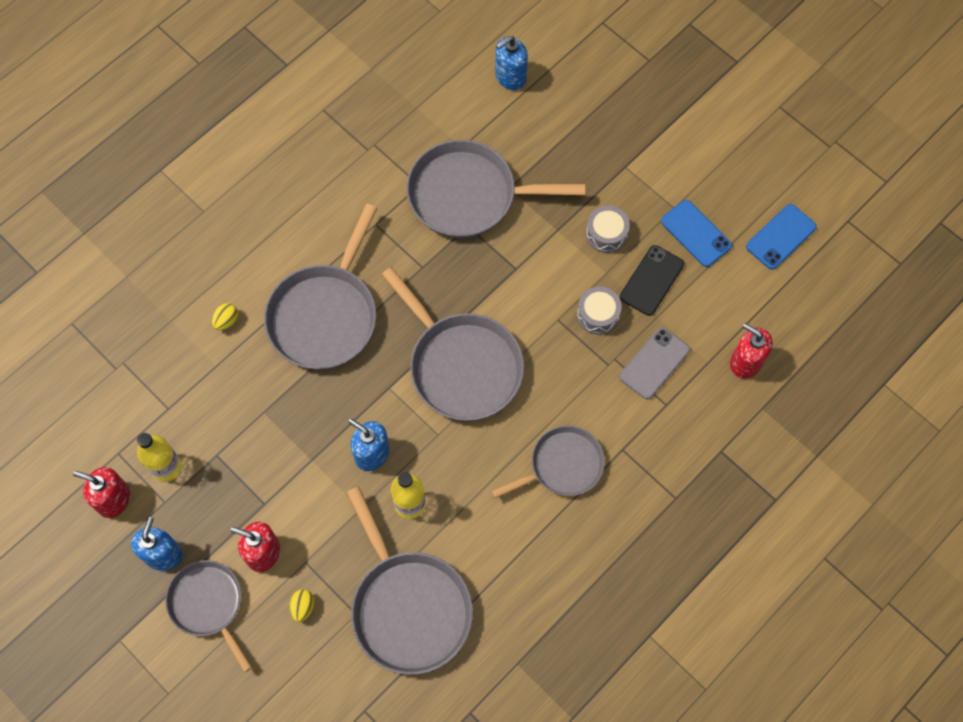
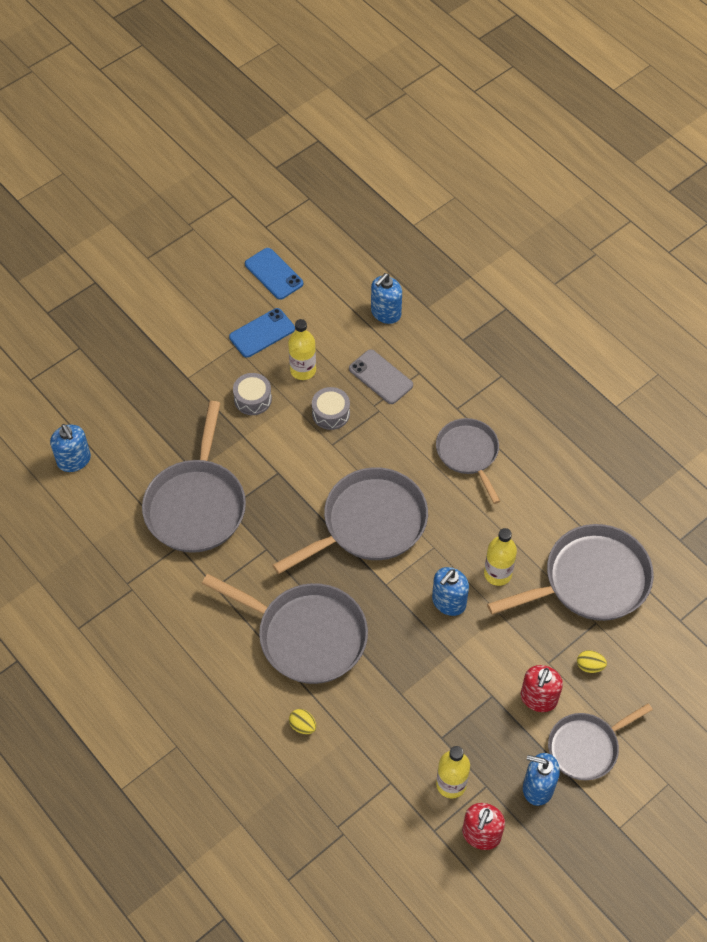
camera: 85 degrees left, 10 degrees down
black phone [620,245,684,316] -> yellow bottle [288,319,316,380]
red soap dispenser [730,323,773,378] -> blue soap dispenser [371,273,402,324]

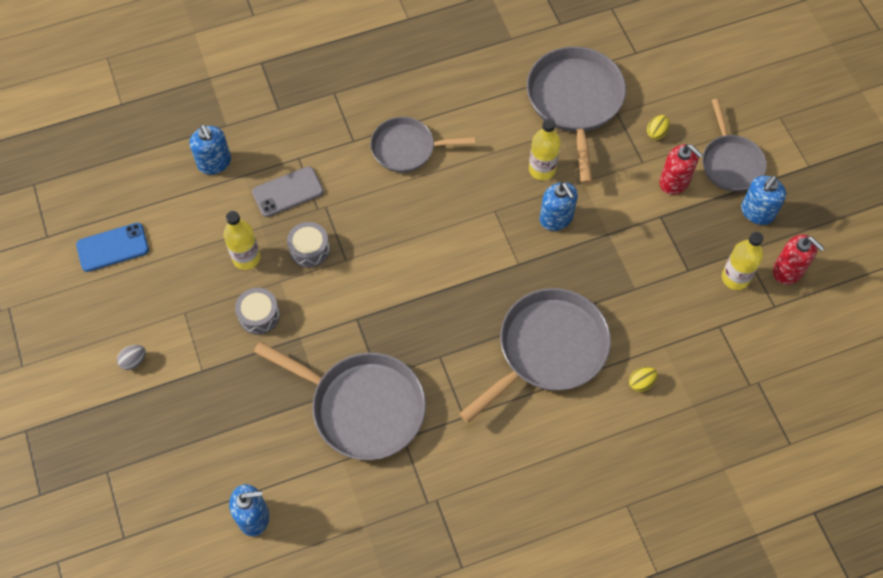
camera: 70 degrees left, 5 degrees up
blue phone [229,308,295,358] -> none
grey pan [273,467,428,574] -> none
none -> grey egg [117,345,146,370]

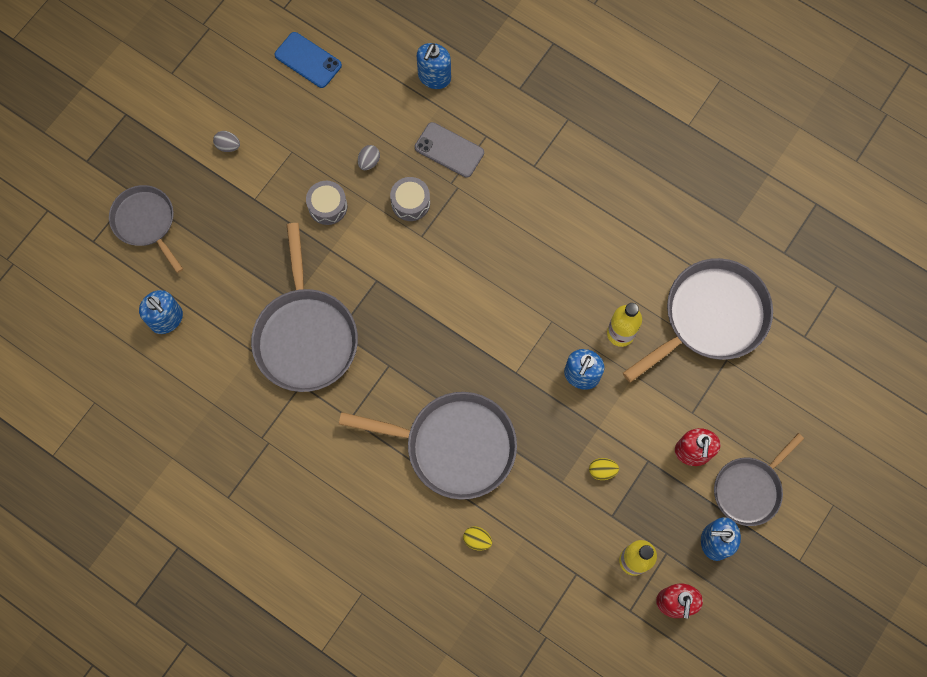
camera: 55 degrees right, 10 degrees up
yellow bottle [223,211,260,270] -> grey egg [358,145,380,170]
grey pan [370,117,475,173] -> grey pan moved to [109,185,183,273]
yellow egg [647,115,670,140] -> yellow egg moved to [589,458,619,480]

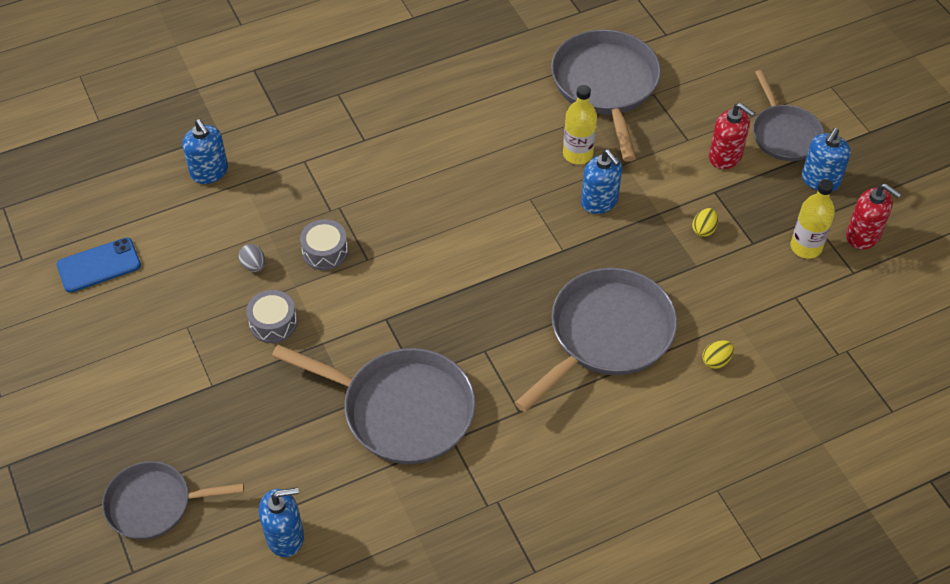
camera: 60 degrees left, 20 degrees down
grey egg [213,131,240,152] -> none
grey phone [415,122,484,178] -> none

